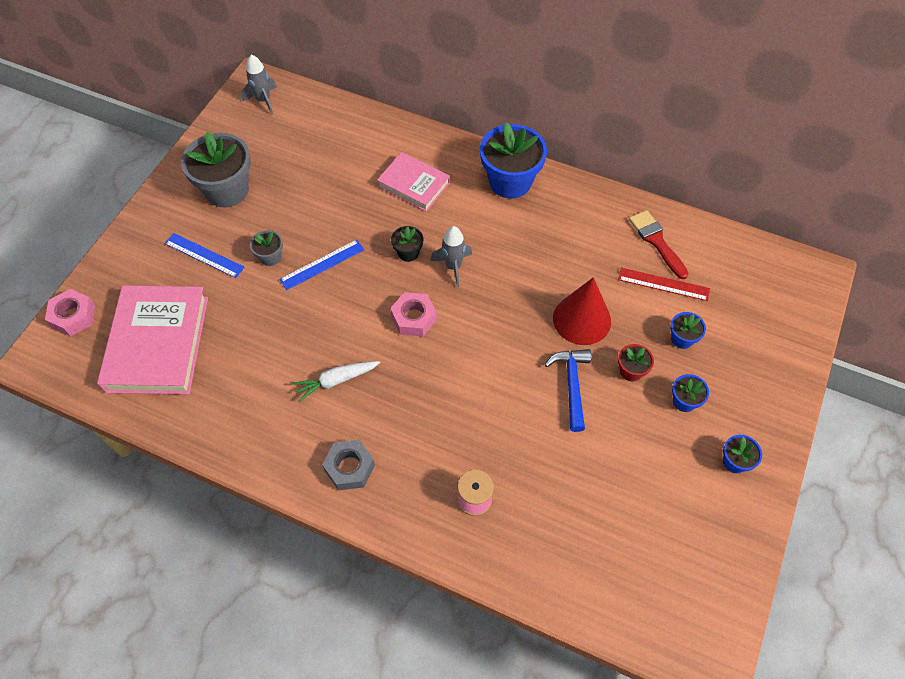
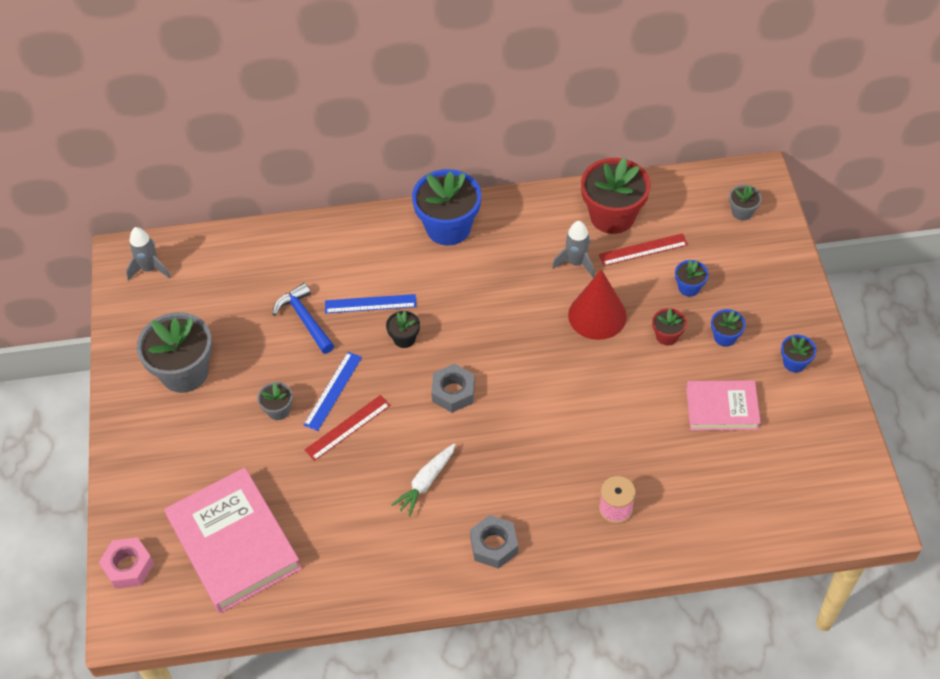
camera: 30 degrees left, 5 degrees down
blue ruler [164,233,245,278] -> blue ruler moved to [325,294,416,313]
pink book [377,152,450,212] -> pink book moved to [686,380,761,431]
pink nut [390,292,437,337] -> grey nut [431,363,475,413]
grey rocket [430,226,472,287] -> grey rocket moved to [552,221,595,278]
blue hammer [545,349,592,432] -> blue hammer moved to [273,283,334,354]
red brush [629,210,689,279] -> red flower pot [581,158,650,234]
none -> red ruler [305,395,390,461]
none -> grey flower pot [729,185,762,220]

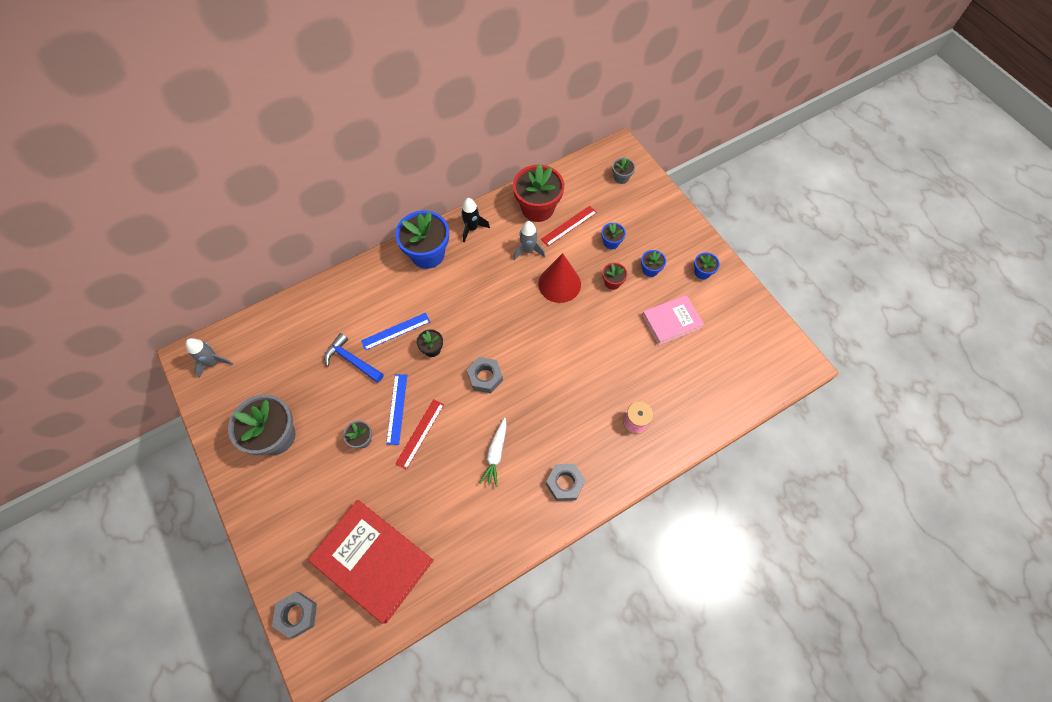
camera: 25 degrees left, 10 degrees up
pink nut [99,537,154,589] -> grey nut [272,592,317,638]
pink book [165,467,302,613] -> red book [308,500,434,624]
none -> black rocket [461,198,490,242]

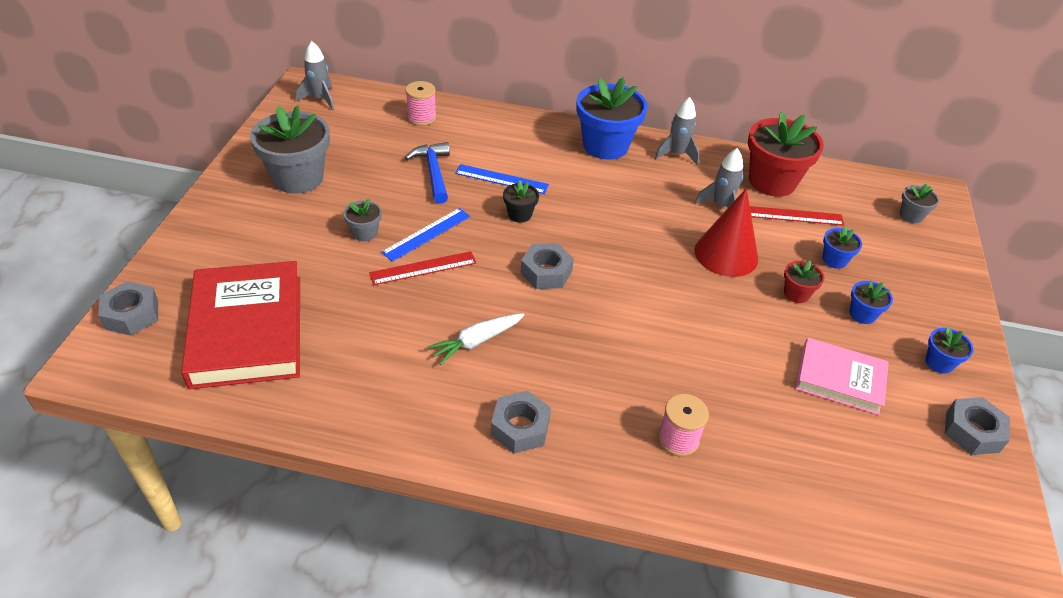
camera: 40 degrees right, 20 degrees down
black rocket [461,198,490,242] -> grey rocket [655,97,699,165]
none -> pink spool [406,81,436,126]
none -> grey nut [945,397,1010,455]

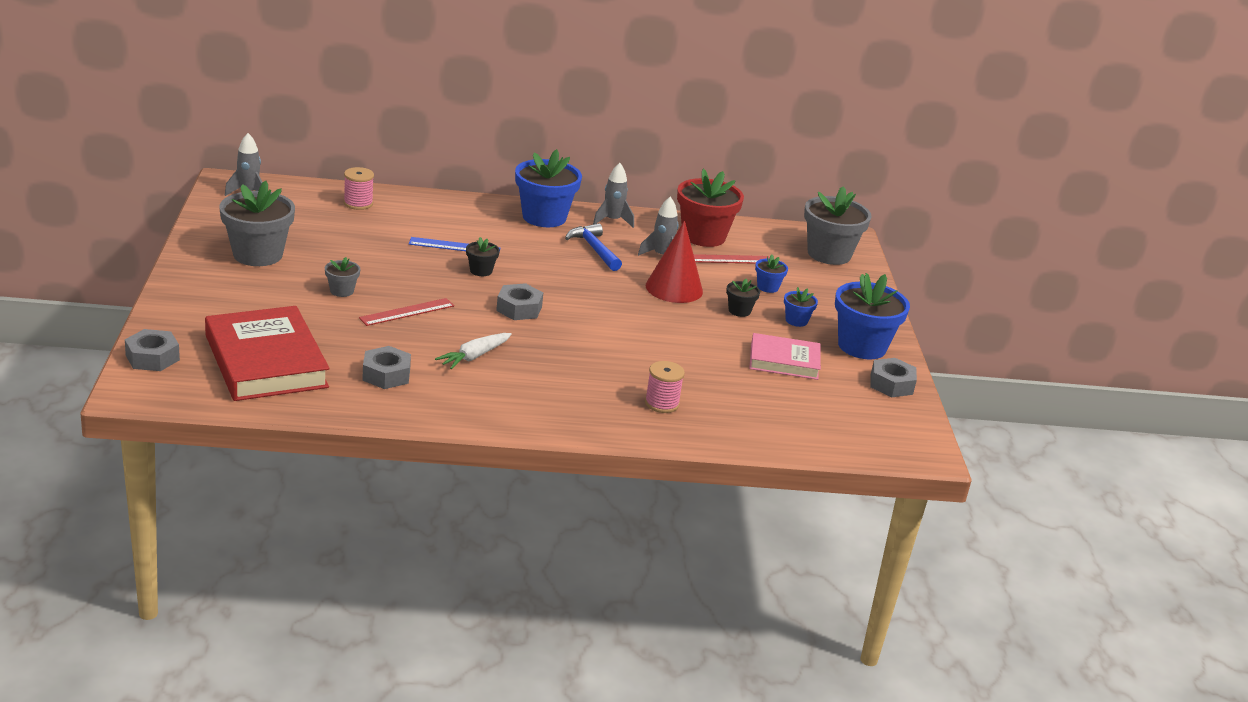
camera: 15 degrees left, 15 degrees down
blue ruler [381,208,470,262] -> none
blue hammer [405,142,450,204] -> blue hammer moved to [565,223,622,271]
grey nut [491,390,551,454] -> grey nut moved to [362,346,411,389]
red flower pot [784,260,824,303] -> black flower pot [726,279,760,317]
grey flower pot [900,184,939,223] -> grey flower pot [804,186,872,265], size x2.13
blue flower pot [925,327,973,373] -> blue flower pot [835,273,910,359], size x2.13

